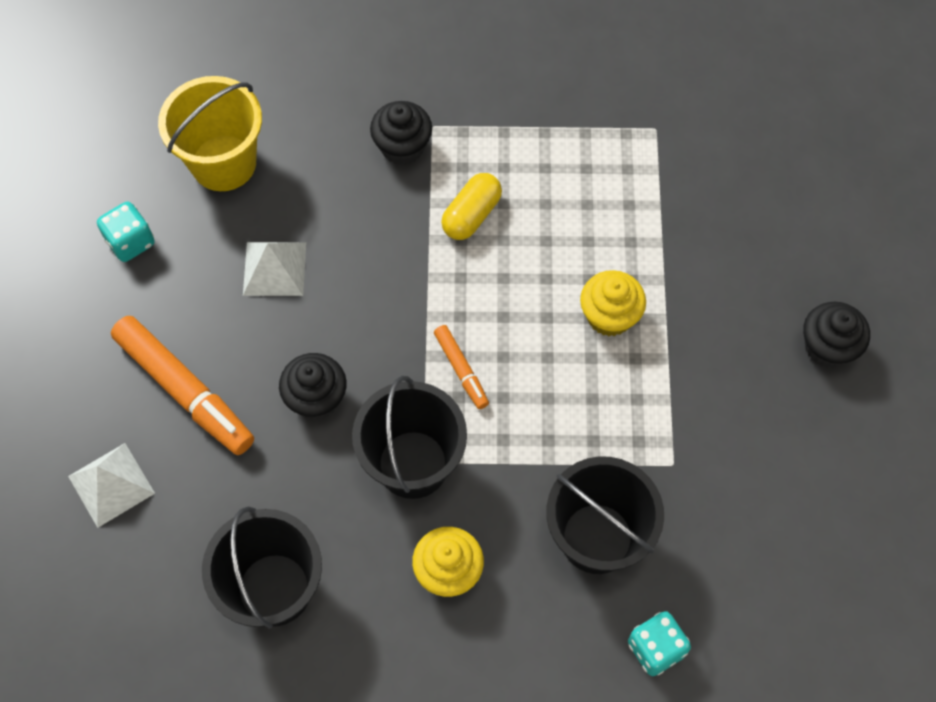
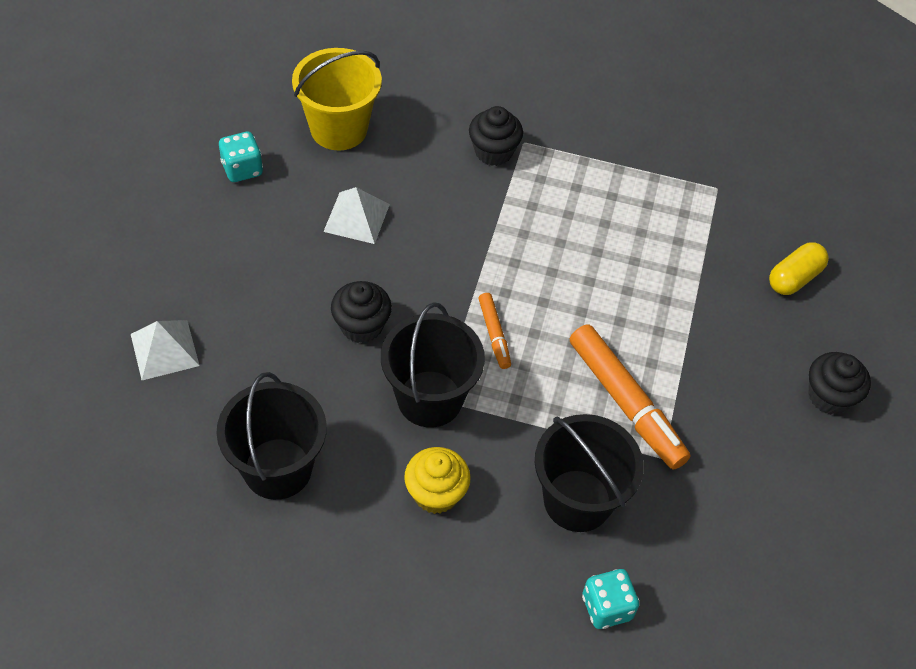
camera: 10 degrees right, 10 degrees down
orange marker [111,316,254,455] -> orange marker moved to [570,324,691,470]
yellow capsule [441,173,502,240] -> yellow capsule moved to [769,242,829,295]
yellow cupcake [580,270,646,336] -> none

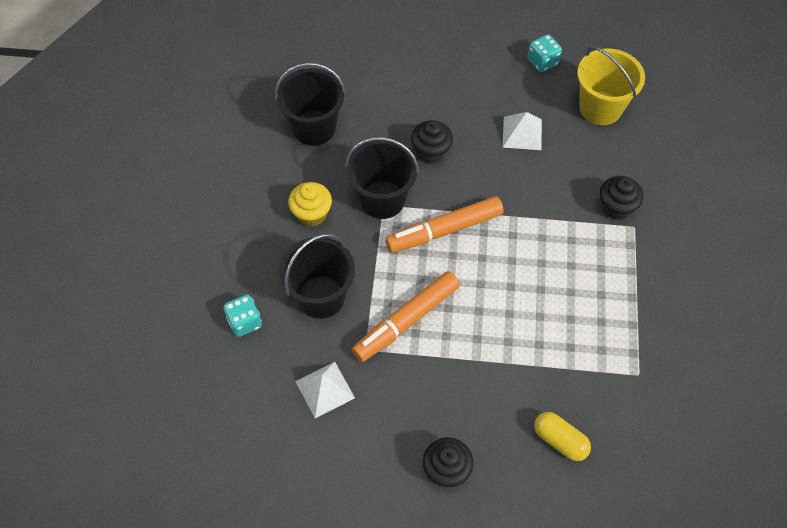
camera: 85 degrees right, 5 degrees up
white pyramid [131,320,200,380] -> white pyramid moved to [295,362,355,418]
orange marker [478,293,511,369] -> orange marker [385,196,504,253], size x1.96

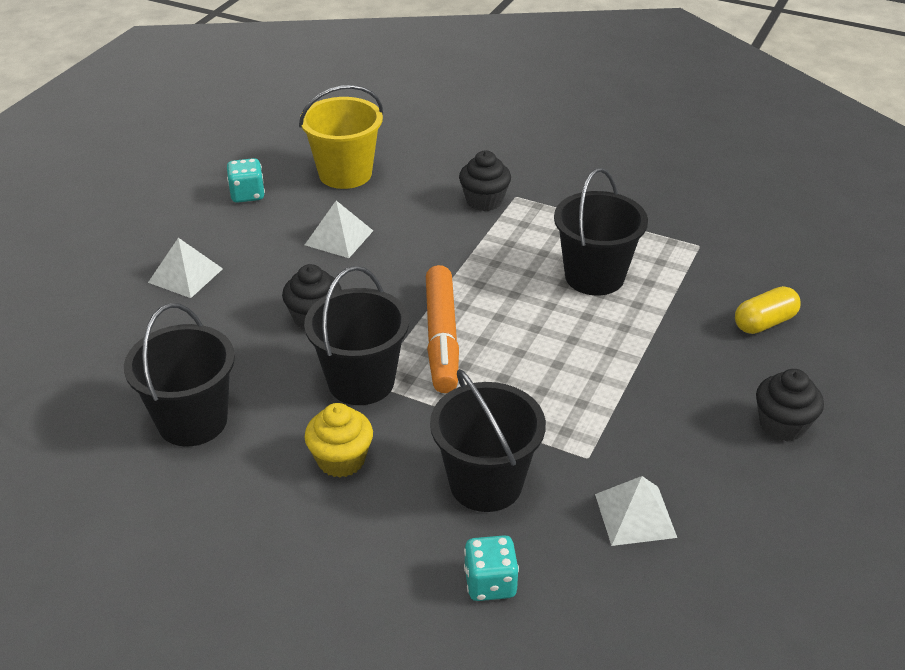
camera: 70 degrees left, 20 degrees down
orange marker [352,271,460,362] -> none
none -> white pyramid [148,238,223,298]
none -> black bucket [554,168,648,296]

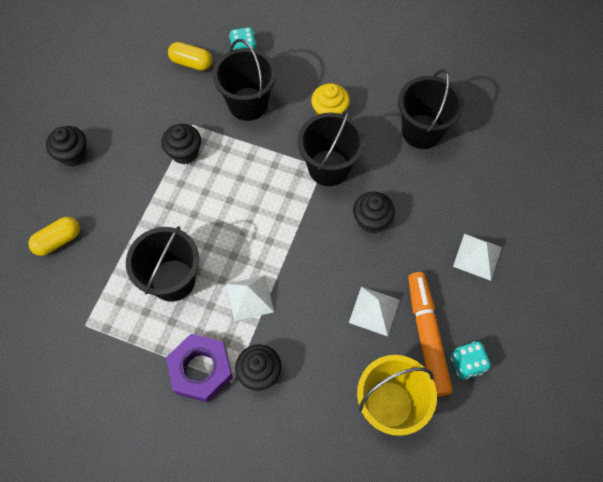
camera: 175 degrees right, 25 degrees up
orange marker [426,265,459,393] -> orange marker moved to [408,272,453,397]
white pyramid [595,476,677,546] -> white pyramid moved to [227,275,274,321]
none -> black cupcake [161,124,201,164]
none -> purple nut [166,334,233,403]
none -> yellow capsule [168,42,212,71]

